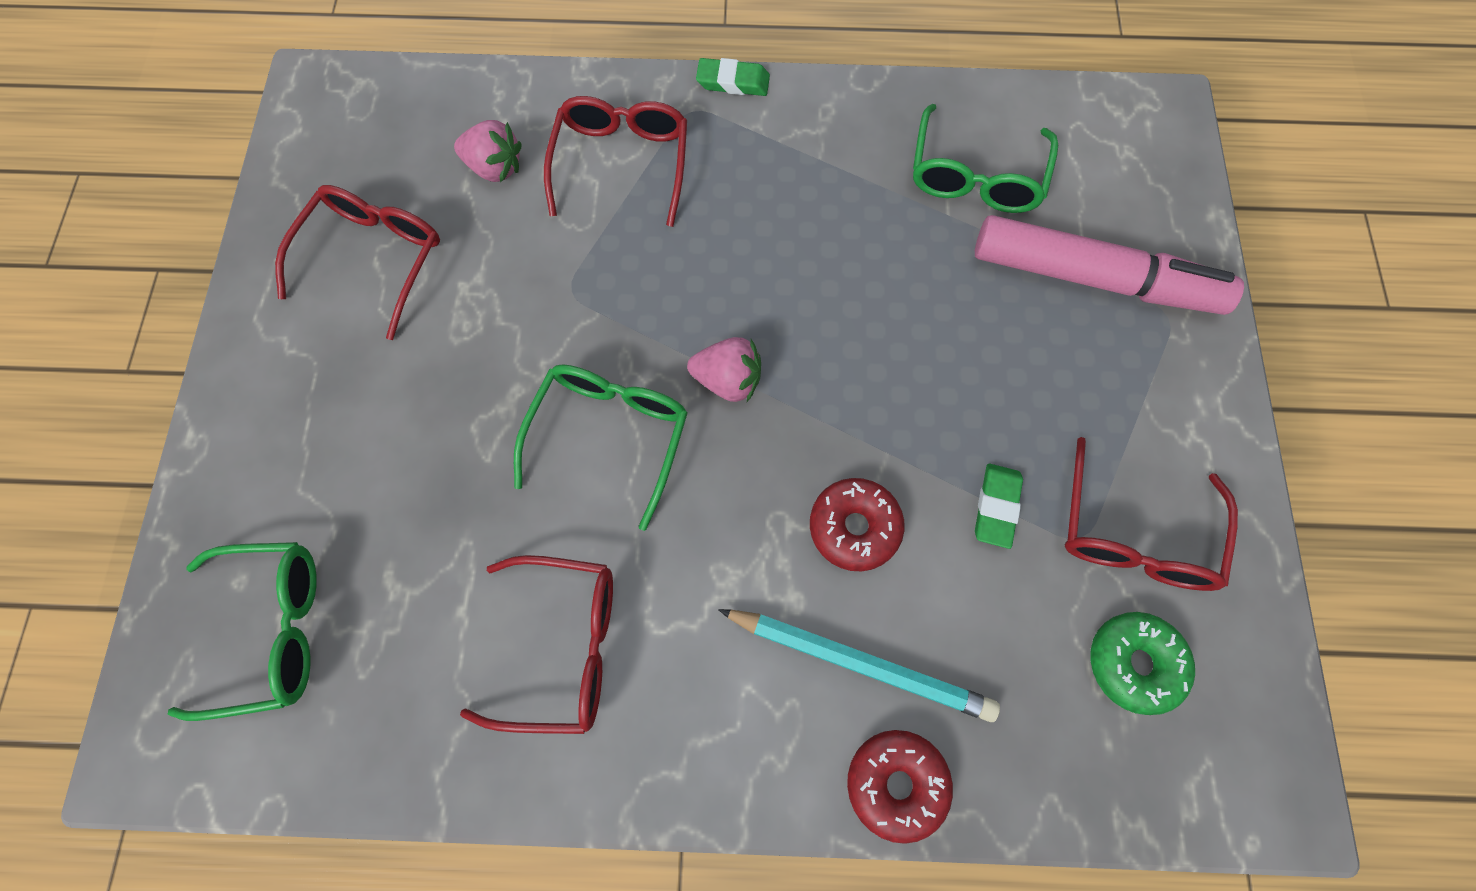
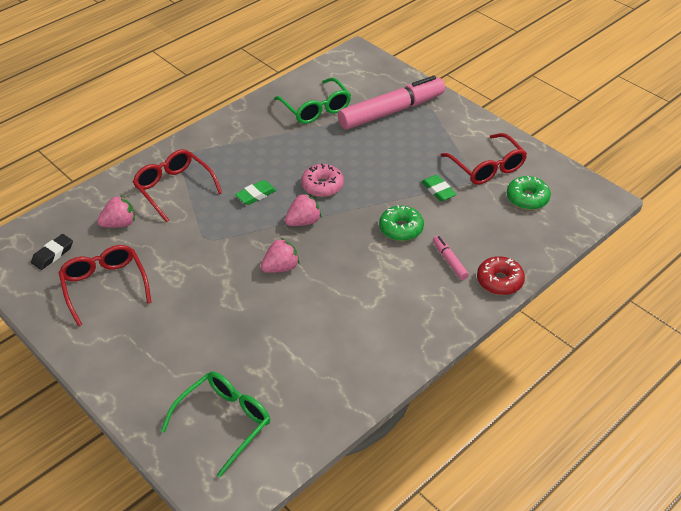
camera: 45 degrees left, 25 degrees down
red glasses [460,555,613,734] -> none
green glasses [514,364,688,531] -> pink strawberry [261,238,300,273]
green eraser [696,58,770,96] -> green eraser moved to [235,180,277,205]
turquoise pencil [718,609,1000,722] -> pink marker [433,236,469,280]
red donut [810,478,904,571] -> green donut [379,205,424,241]
none -> black eraser [31,234,73,270]
none -> pink donut [301,164,344,197]

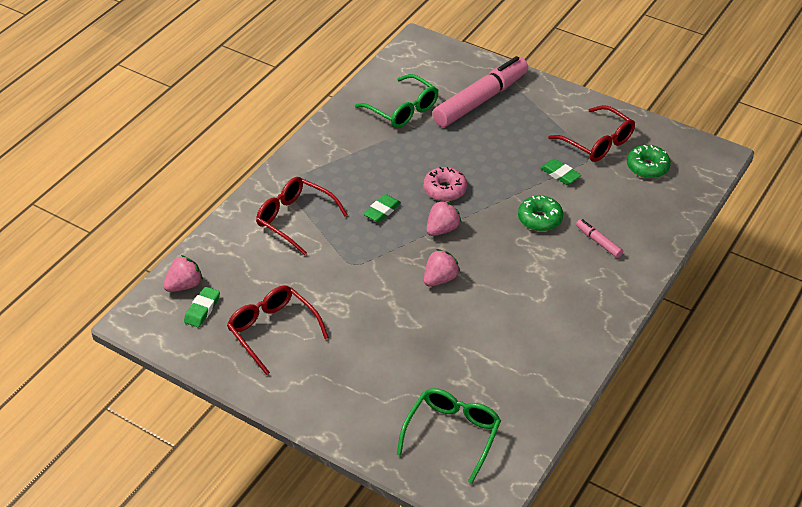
camera: 15 degrees left, 0 degrees up
black eraser [31,234,73,270] -> green eraser [184,287,220,327]
pink strawberry [97,195,135,228] -> pink strawberry moved to [163,255,203,292]
red donut [477,256,525,295] -> none

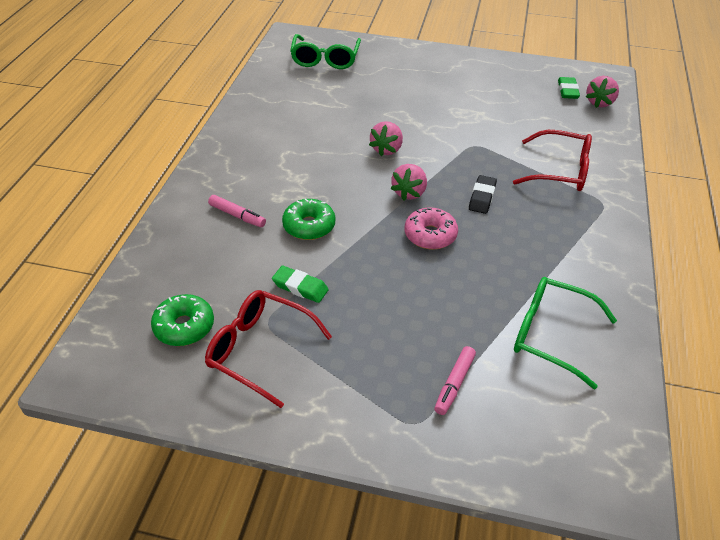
camera: 160 degrees right, 0 degrees up
red glasses [227,285,329,375] -> none
green eraser [364,194,401,222] -> black eraser [469,175,497,214]
pink marker [432,56,528,127] -> pink marker [434,346,476,415], size x0.42

